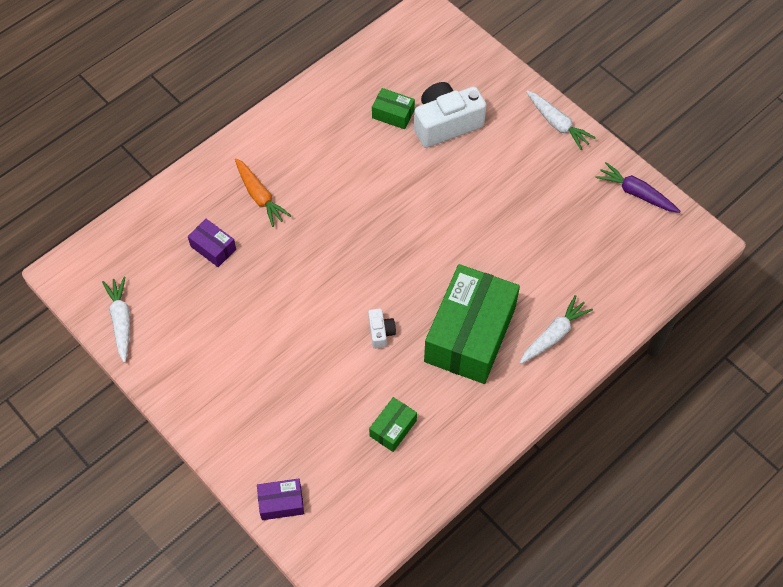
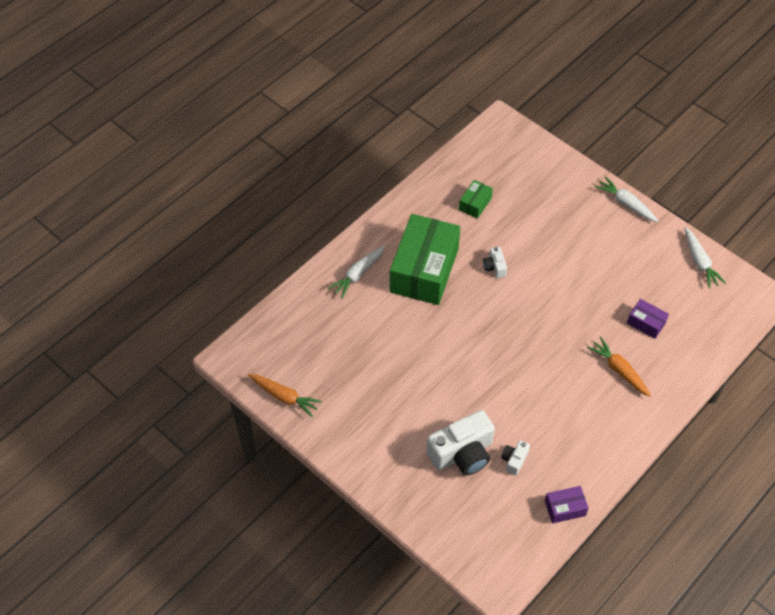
camera: 175 degrees right, 5 degrees down
purple box [257,479,304,520] -> purple box moved to [545,486,589,523]
green box [372,88,415,129] -> white camera [501,440,530,475]
white carrot [526,91,596,150] -> white carrot moved to [595,176,658,222]
purple carrot [596,162,680,213] -> orange carrot [248,374,322,417]

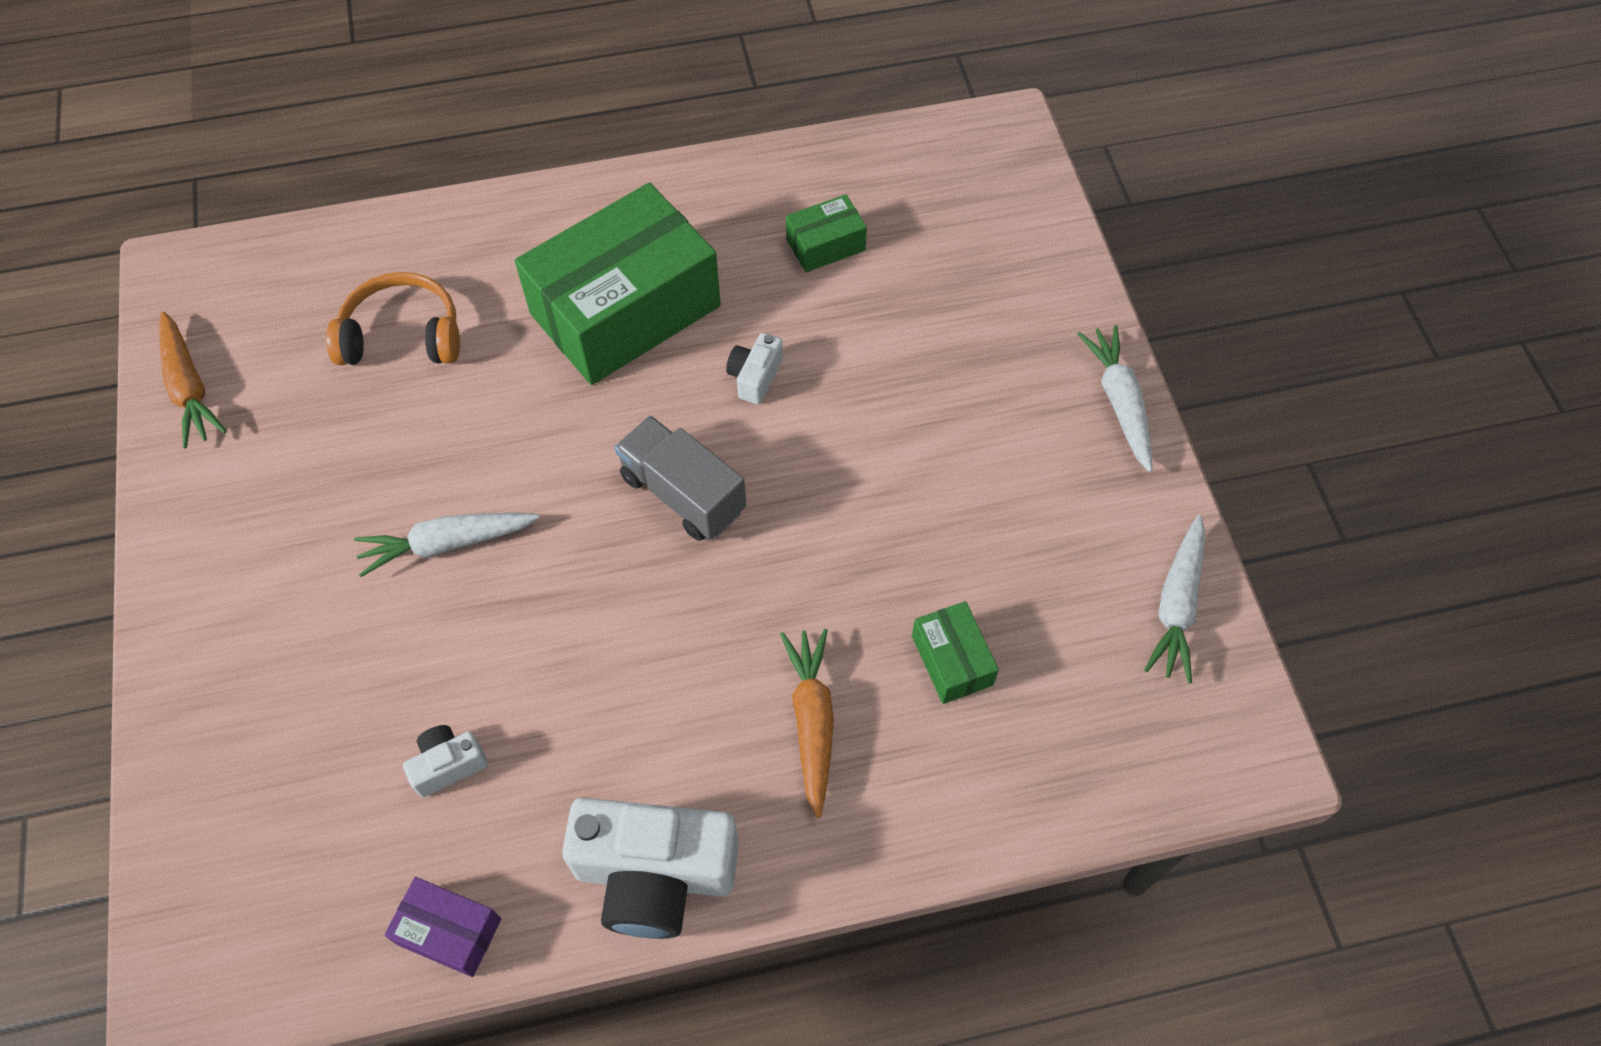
camera: 35 degrees right, 5 degrees up
white carrot [328,246,385,299] -> white carrot moved to [354,513,540,577]
white camera [426,410,495,476] -> white camera moved to [562,798,739,939]
purple box [627,299,669,339] -> green box [912,601,999,704]
none -> orange headphones [326,272,460,365]
none -> grey truck [615,416,746,541]

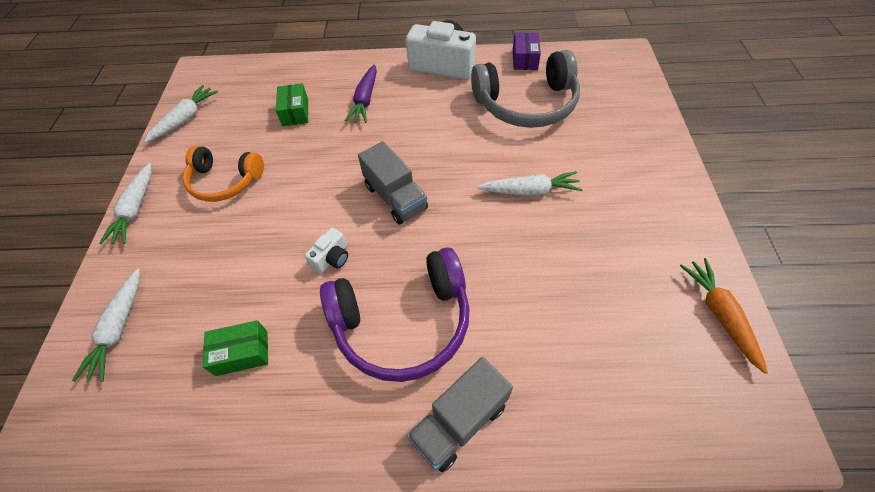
camera: 165 degrees left, 5 degrees down
orange headphones [326,272,460,365] -> orange headphones moved to [183,146,264,202]
purple box [384,877,501,977] -> purple box turned 60 degrees clockwise [513,33,541,70]
white camera [403,725,488,797] -> grey headphones [471,50,580,128]
green box [515,183,721,385] -> purple headphones [320,247,470,382]
orange carrot [780,629,834,818] -> purple carrot [345,64,377,123]
none -> white carrot [72,269,140,382]
none -> grey truck [407,357,513,472]

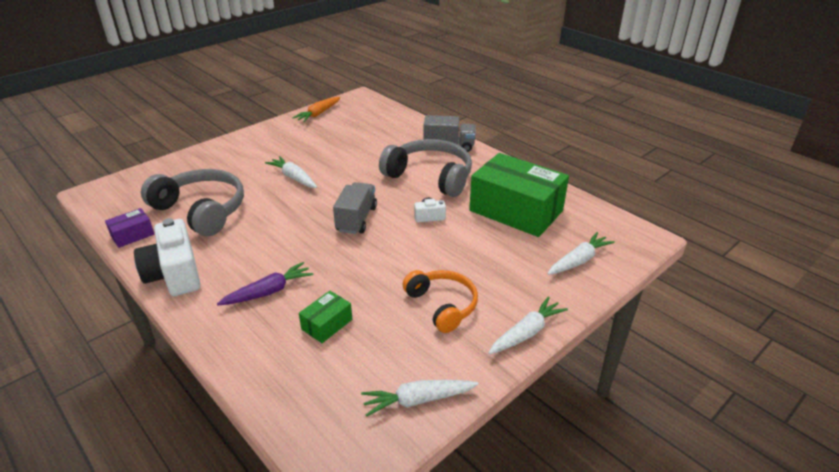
camera: 135 degrees left, 20 degrees down
green box [203,320,268,376] -> green box [469,153,569,237], size x2.30
purple headphones [320,247,470,382] -> grey headphones [379,139,472,197]

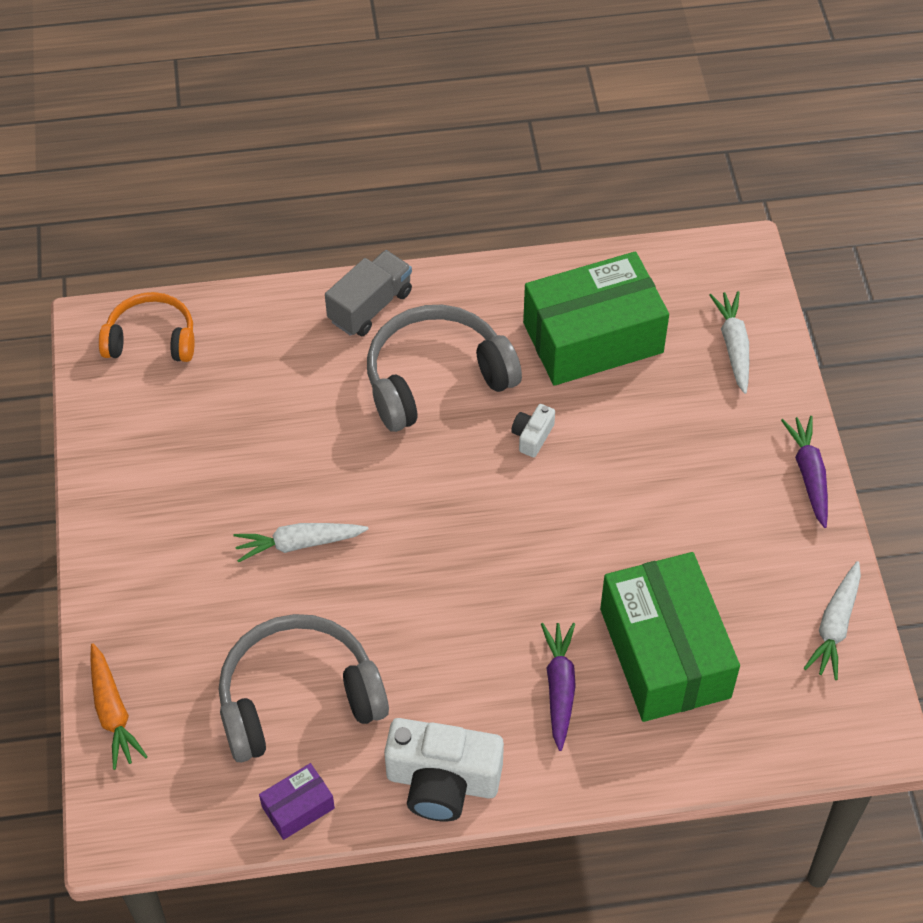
camera: 55 degrees left, 20 degrees up
purple box [105,208,154,248] -> purple box turned 60 degrees clockwise [259,763,335,840]
orange carrot [292,97,340,122] -> orange carrot moved to [90,643,148,770]
green box [299,291,352,343] -> green box [600,552,740,722], size x2.30
grey truck [333,182,377,234] -> none
orange headphones [402,270,478,333] -> orange headphones moved to [99,292,194,362]
white carrot [488,297,568,354] -> purple carrot [781,416,828,528]

